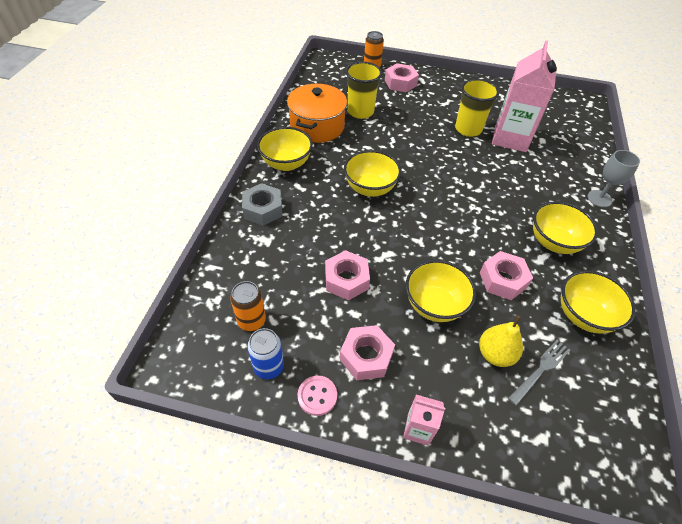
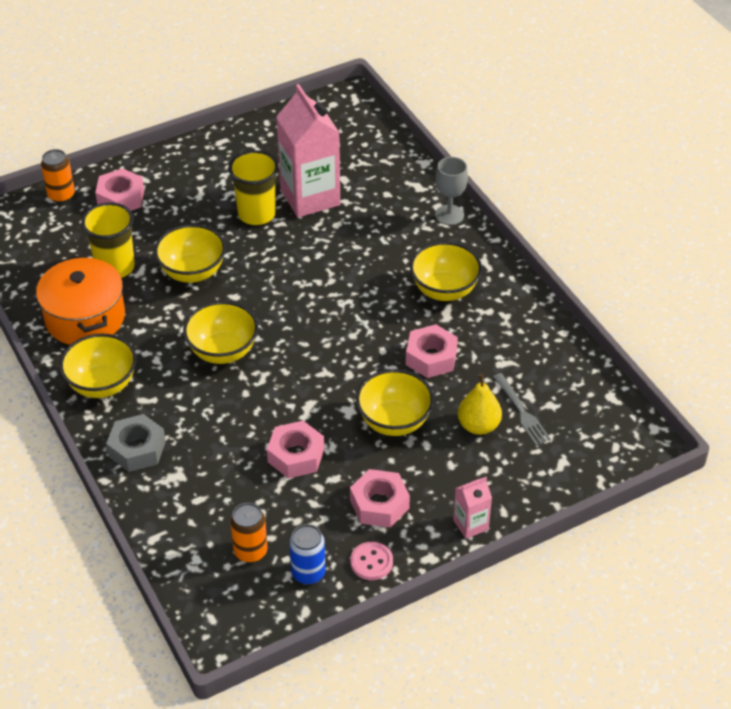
camera: 40 degrees left, 5 degrees down
grey fork [508,340,570,406] -> grey fork turned 150 degrees clockwise [493,373,551,445]
yellow bowl [561,270,636,334] -> yellow bowl moved to [154,224,226,283]

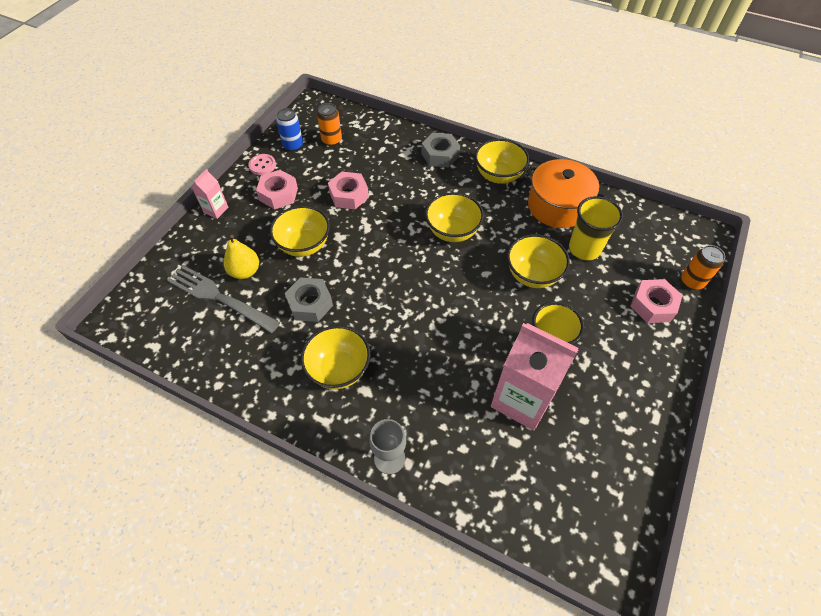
camera: 145 degrees right, 10 degrees up
pink nut [406,324,458,378] -> grey nut [285,278,333,322]
grey fork [493,373,551,445] -> grey fork [167,265,280,333], size x1.69

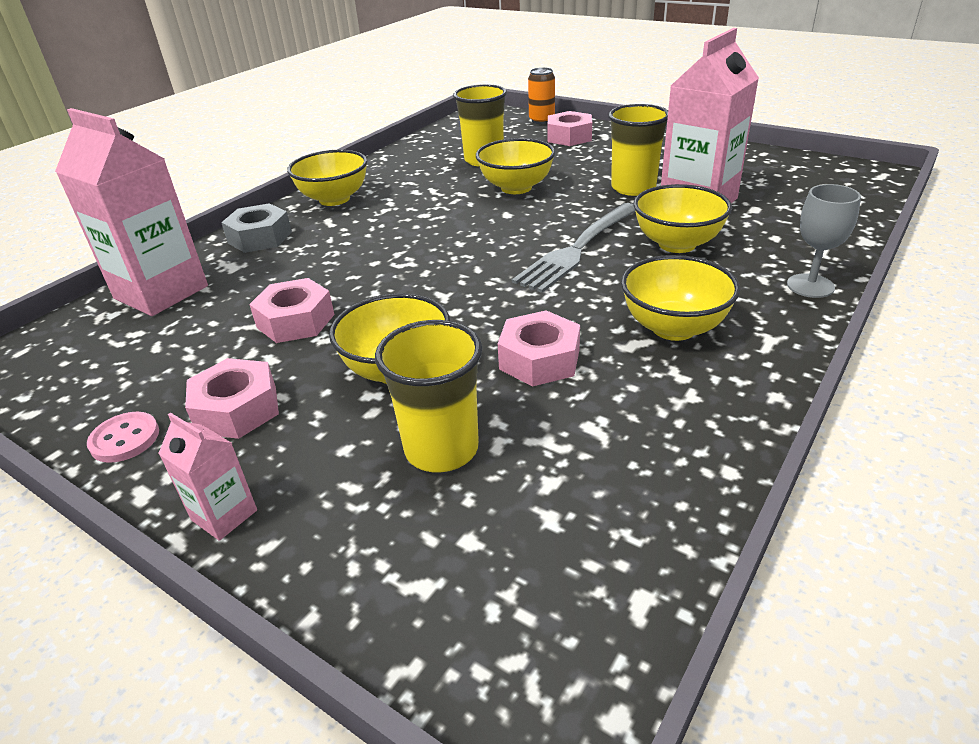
camera: 80 degrees left, 20 degrees down
grey fork [167,265,280,333] -> grey fork moved to [512,203,635,293]
yellow pear [223,235,259,279] -> yellow cup [375,320,482,472]
blue can [276,108,303,151] -> none
grey nut [285,278,333,322] -> pink nut [498,311,580,386]
orange can [317,103,342,146] -> none
yellow bowl [425,192,484,242] -> yellow bowl moved to [633,184,732,253]
orange pot [523,159,606,228] -> none
none -> pink carton [55,108,208,316]

